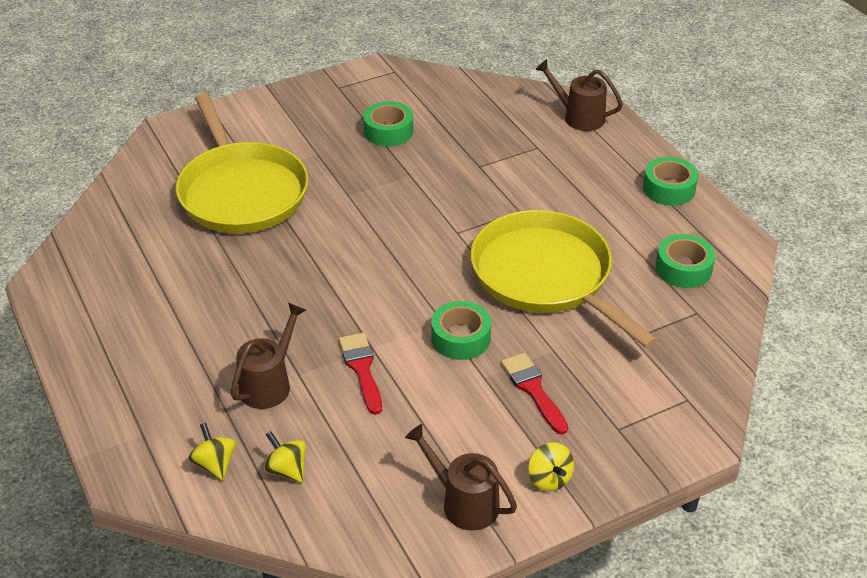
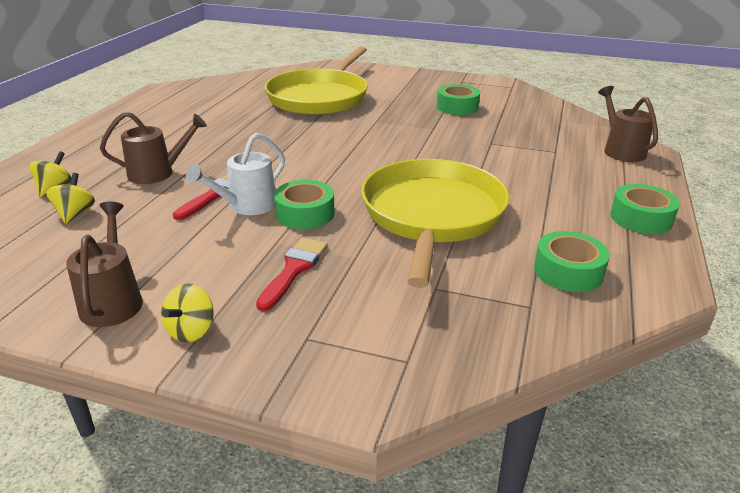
camera: 45 degrees right, 10 degrees down
none -> white watering can [186,133,285,215]

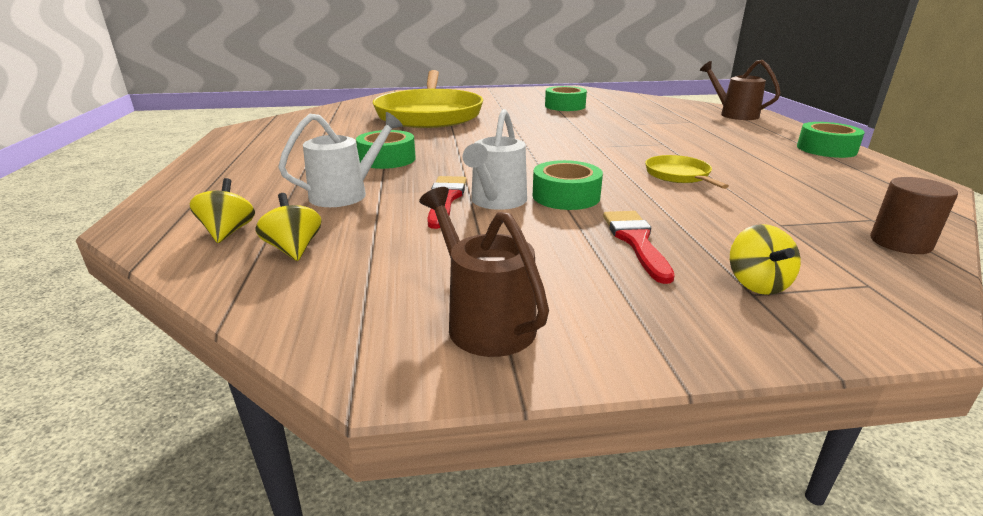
camera: 25 degrees left, 5 degrees down
brown watering can [100,112,207,184] -> white watering can [278,112,403,207]
yellow spinning top [161,283,214,342] -> yellow spinning top moved to [730,224,801,295]
yellow pan [361,159,510,288] -> yellow pan [645,155,729,189], size x0.42
green tape [534,231,610,292] -> green tape moved to [356,130,416,169]
none -> brown cylinder [870,177,958,254]

